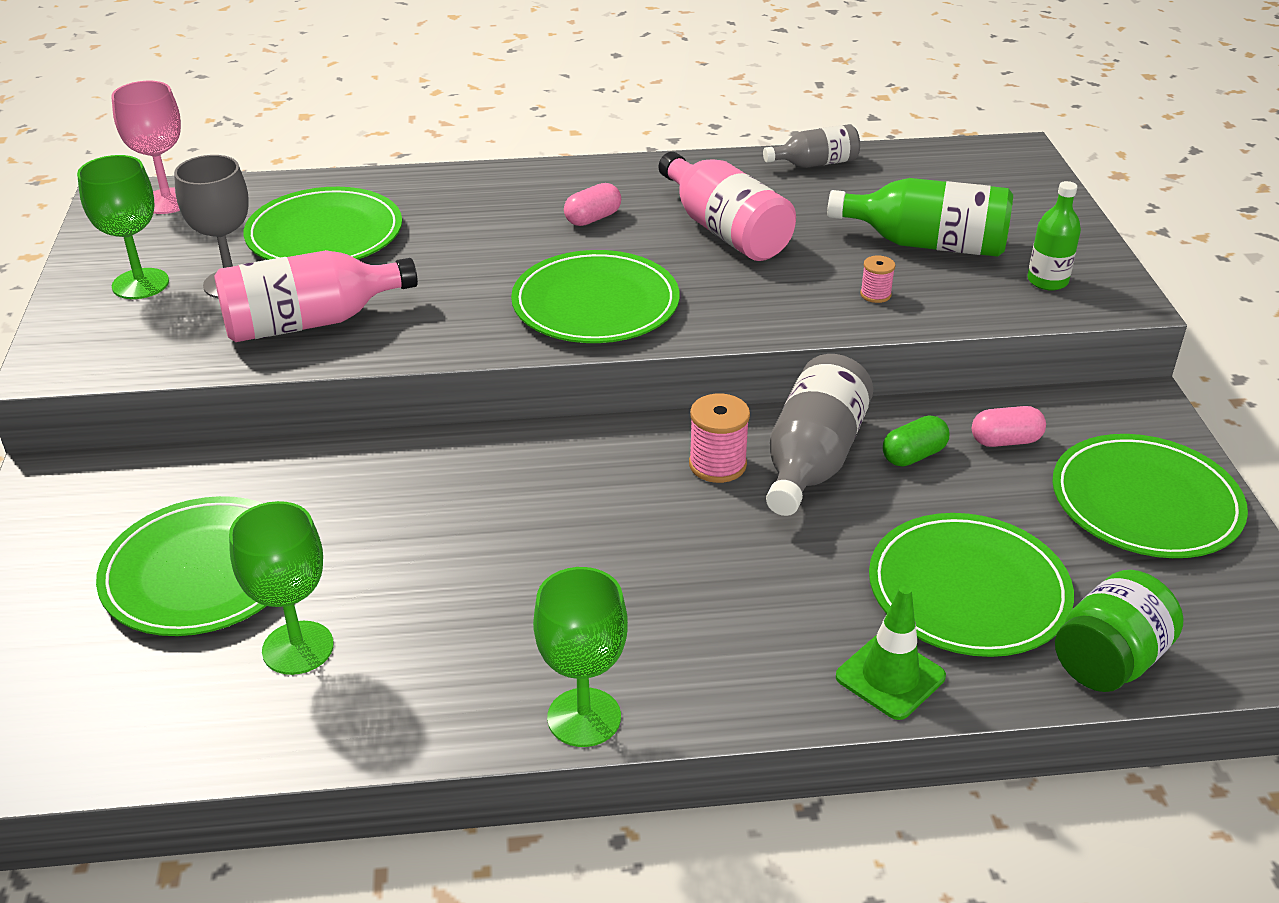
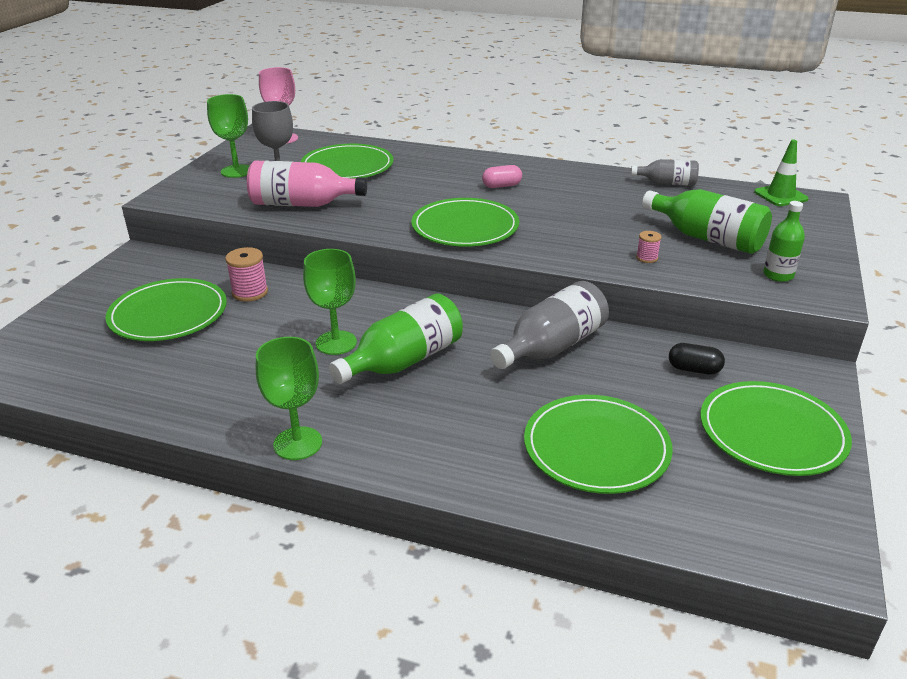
camera: 25 degrees right, 5 degrees down
green goblet [229,501,334,675] -> green goblet moved to [303,249,357,355]
pink bottle [659,152,796,261] -> none
pink spool [689,393,750,483] -> pink spool moved to [225,247,268,302]
green traffic cone [836,585,946,720] -> green traffic cone moved to [754,140,809,206]
green capsule [883,415,950,466] -> none
pink capsule [972,406,1046,447] -> black capsule [669,343,725,375]
green jar [1055,570,1184,692] -> none
none -> green bottle [329,294,463,384]

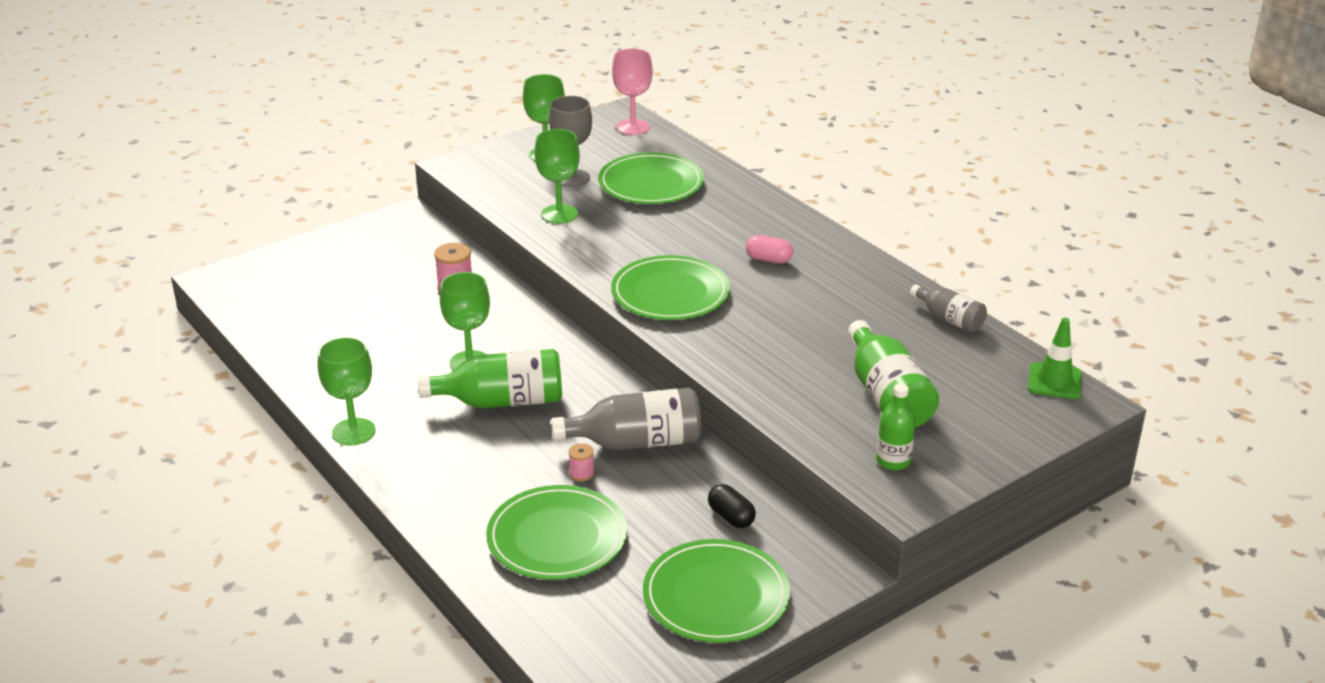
camera: 35 degrees right, 0 degrees up
green plate [106,278,227,341] -> none
pink bottle [247,161,367,207] -> green goblet [535,129,580,224]
pink spool [636,231,661,263] -> pink spool moved to [569,443,594,481]

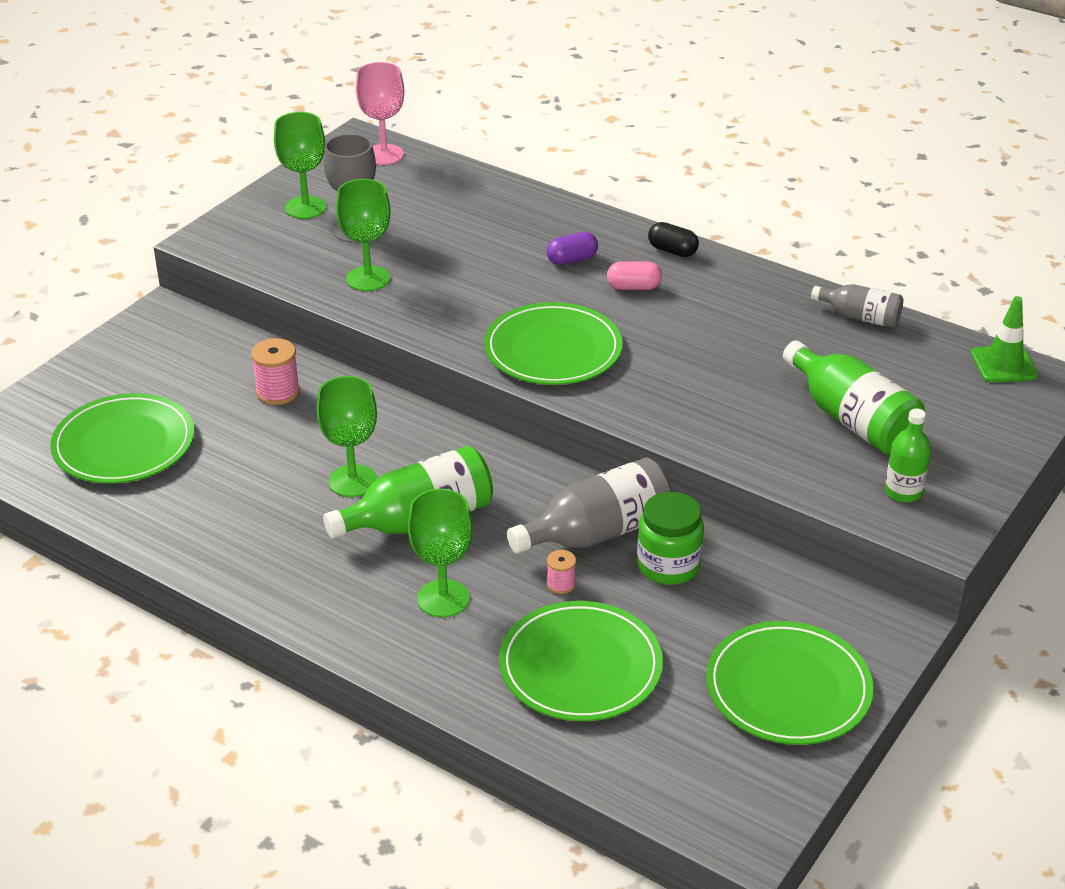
camera: 20 degrees left, 5 degrees up
green goblet [318,337,376,446] -> green goblet moved to [408,489,473,617]
green plate [598,152,704,204] -> green plate moved to [50,393,194,483]
black capsule [708,484,756,528] -> black capsule moved to [648,222,699,257]
none -> purple capsule [547,232,598,265]
none -> green jar [637,492,704,585]

